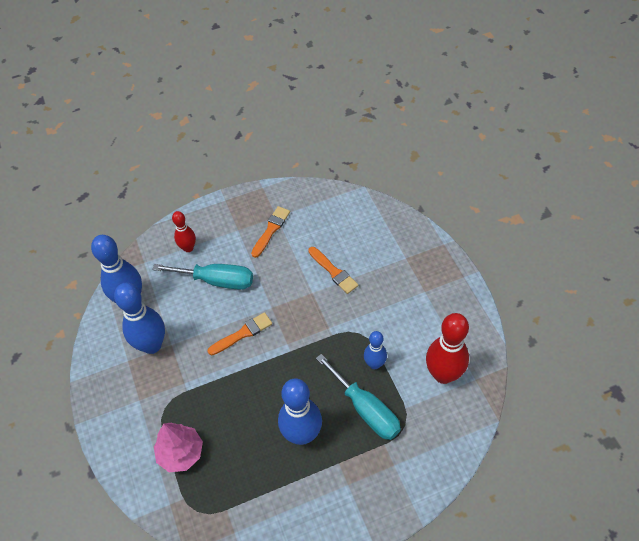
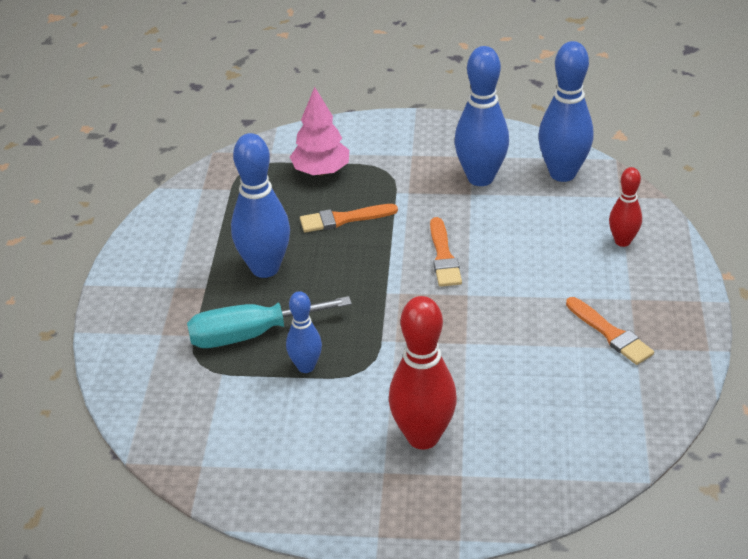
camera: 115 degrees right, 15 degrees down
turquoise screwdriver [152,264,253,290] -> none
orange brush [308,247,358,294] -> orange brush moved to [300,204,398,232]
red bowling pin [426,313,469,384] -> red bowling pin moved to [389,296,457,450]

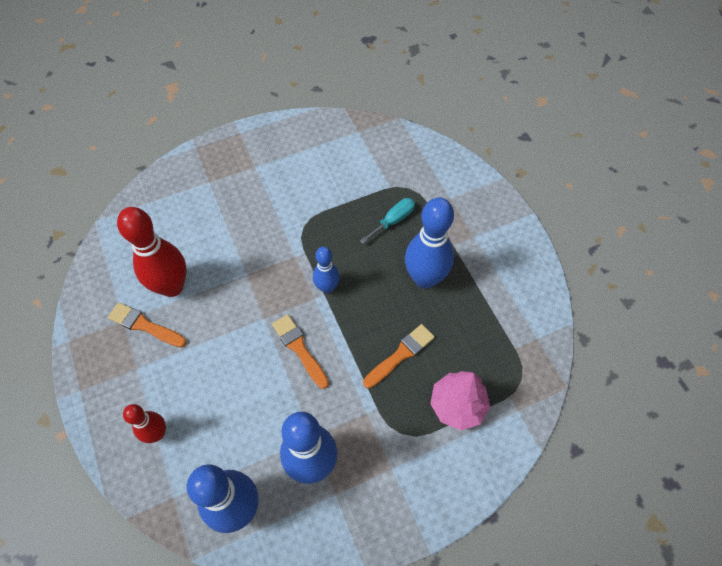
camera: 150 degrees right, 20 degrees up
turquoise screwdriver [187,296,352,348] -> turquoise screwdriver [360,198,415,244], size x0.59
blue bowling pin [286,291,322,373] -> blue bowling pin moved to [313,246,340,294]
red bowling pin [389,296,457,450] -> red bowling pin moved to [117,207,187,297]

